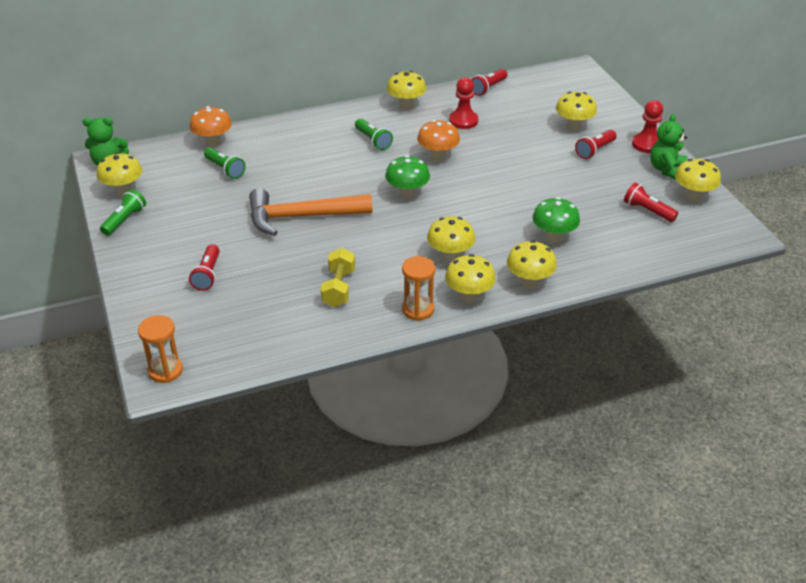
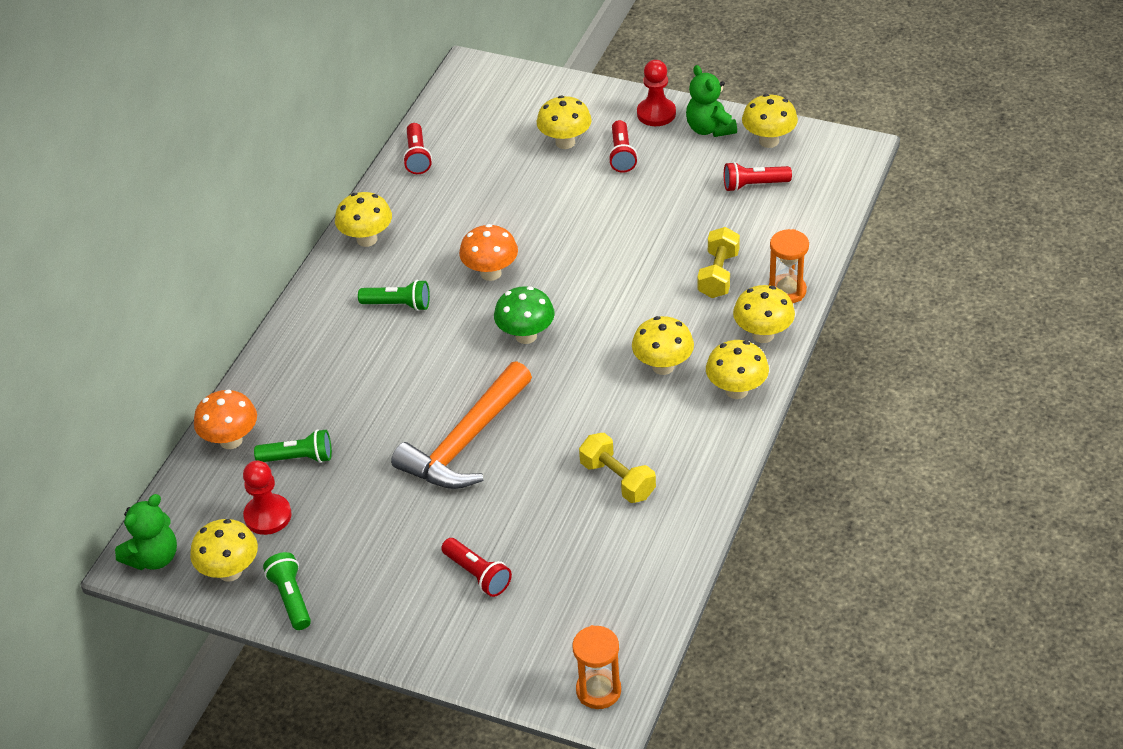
camera: 45 degrees left, 5 degrees up
orange hourglass [402,256,435,321] -> orange hourglass moved to [769,229,809,303]
red pawn [449,77,478,129] -> red pawn moved to [243,461,292,535]
green mushroom [532,197,580,243] -> yellow dumbbell [697,227,740,298]

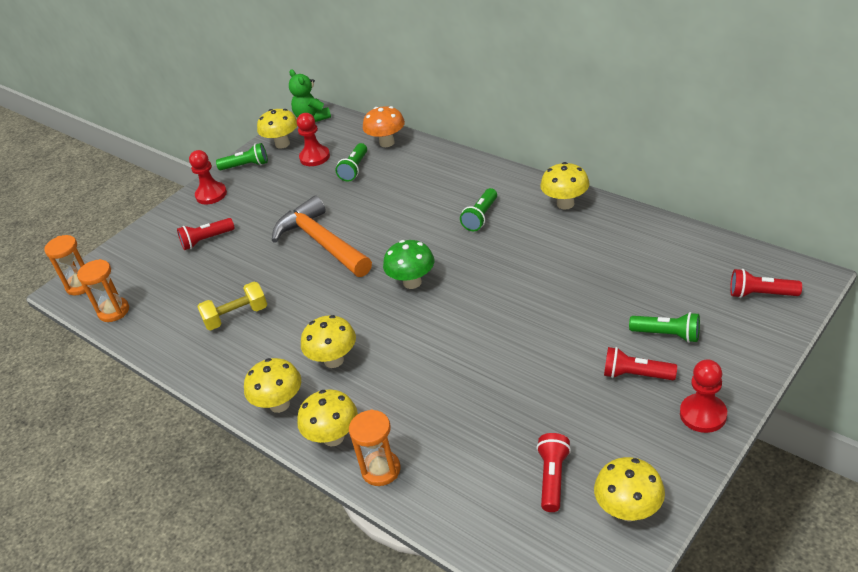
camera: 110 degrees right, 5 degrees down
red flashlight [403,123,432,174] -> red flashlight moved to [730,269,802,298]
orange mushroom [459,224,518,281] -> none
yellow mushroom [537,96,592,149] -> green flashlight [629,312,700,343]
green teddy bear [686,65,737,137] -> none
yellow dumbbell [697,227,740,298] -> none
none -> orange hourglass [77,259,129,322]
none -> red pawn [189,150,227,204]

